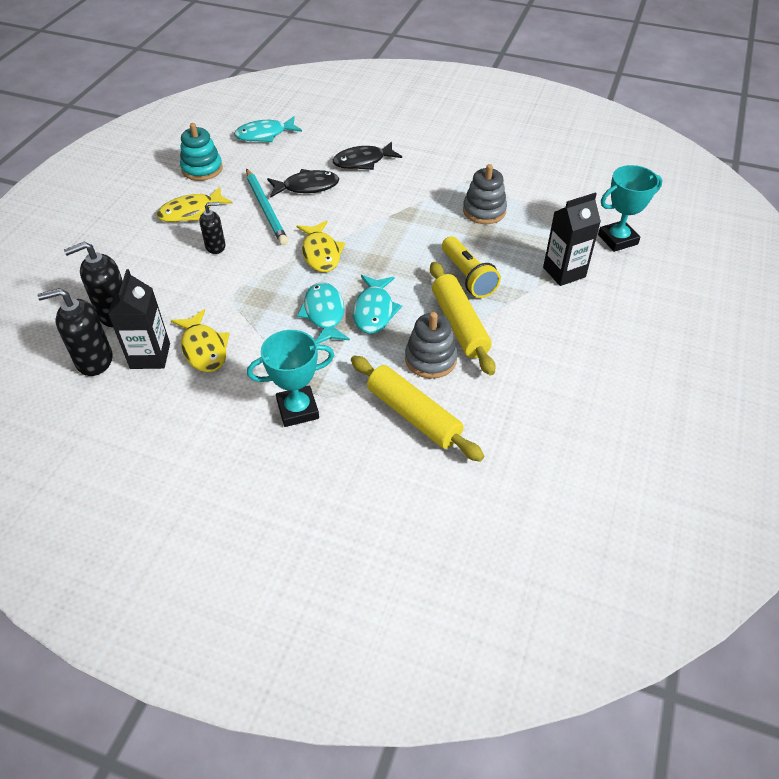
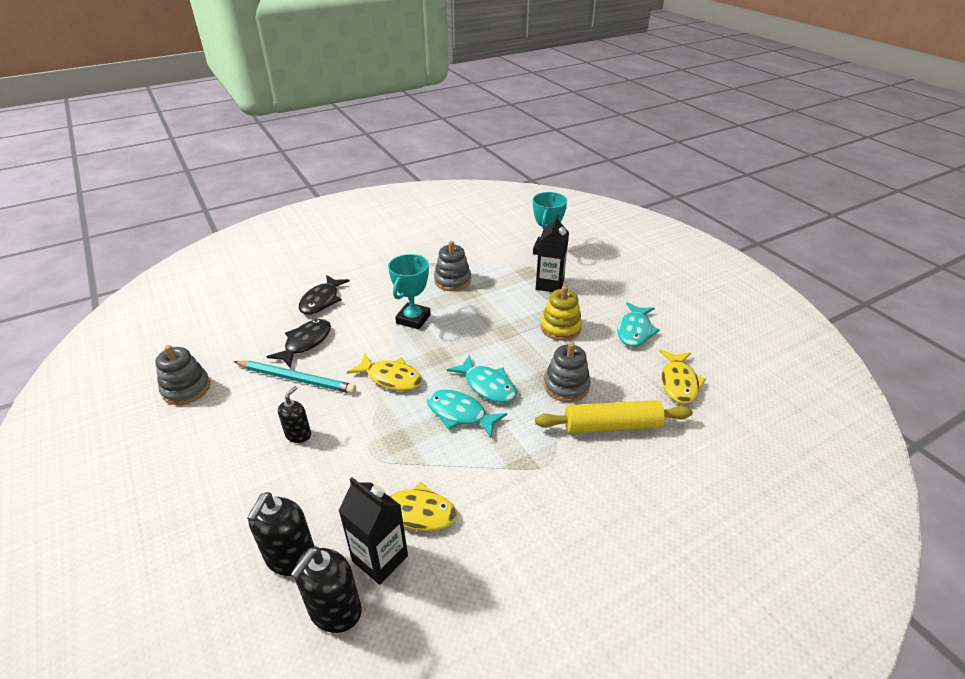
camera: 50 degrees left, 10 degrees down
yellow fish [157,186,233,222] -> yellow fish moved to [659,349,706,404]
turquoise stacking toy [180,123,223,181] -> grey stacking toy [155,345,210,405]
turquoise fish [234,116,302,142] -> turquoise fish moved to [617,302,660,347]
turquoise trophy [247,330,334,427] -> turquoise trophy moved to [388,254,431,330]
yellow rolling pin [430,262,496,376] -> none
yellow flashlight [442,236,501,298] -> none
none -> yellow stacking toy [540,286,582,341]

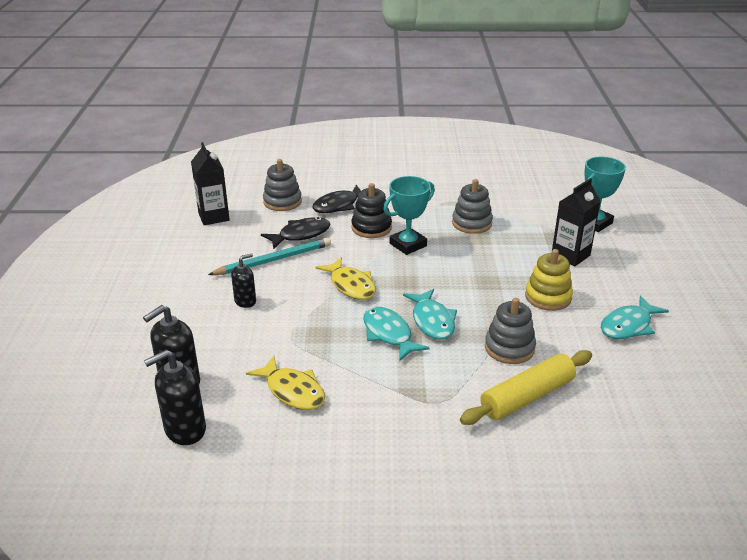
camera: 30 degrees right, 5 degrees down
grey stacking toy [155,345,210,405] -> grey stacking toy moved to [263,159,302,211]
turquoise pencil [234,361,356,394] -> turquoise pencil turned 75 degrees counterclockwise [208,237,331,275]
black carton [339,477,408,585] -> black carton moved to [191,142,230,225]
yellow rolling pin [535,400,693,433] -> yellow rolling pin turned 60 degrees counterclockwise [460,350,592,425]
yellow fish [659,349,706,404] -> none
none -> black stacking toy [351,183,392,238]

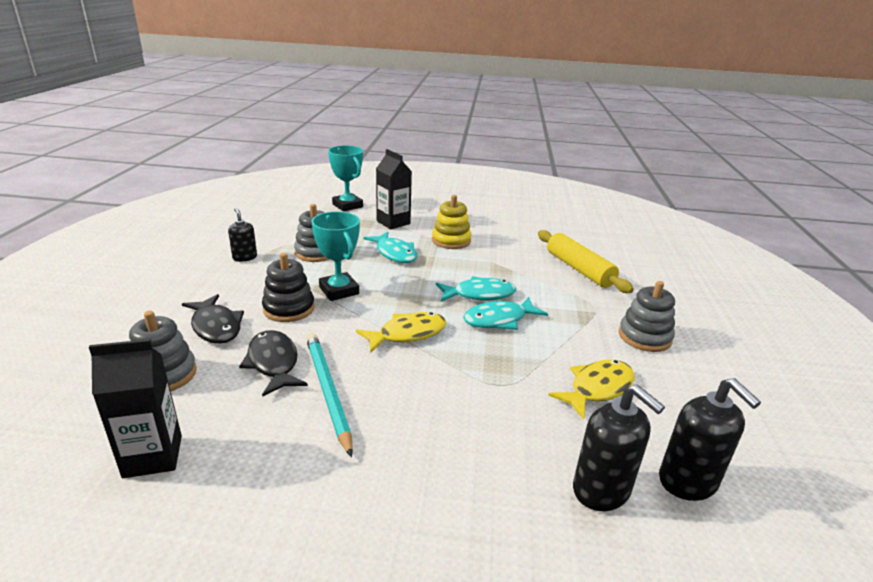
camera: 85 degrees left, 5 degrees down
black soap dispenser [231,253,256,308] -> black soap dispenser moved to [228,208,257,262]
grey stacking toy [485,298,536,364] -> grey stacking toy moved to [619,281,675,352]
turquoise fish [601,296,669,339] -> turquoise fish moved to [364,232,417,263]

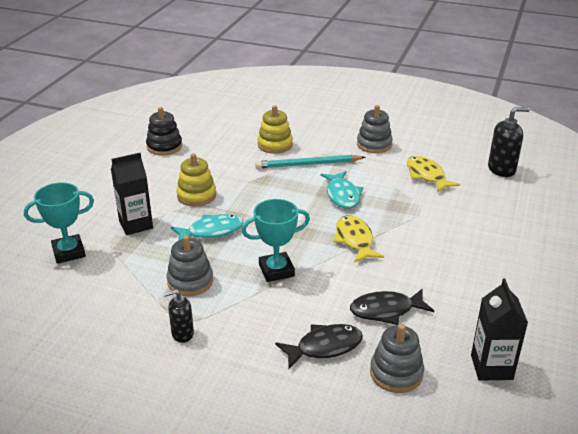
camera: 75 degrees left, 5 degrees up
black stacking toy [262,253,315,322] -> black stacking toy moved to [146,107,182,155]
turquoise pencil [306,333,353,457] -> turquoise pencil moved to [255,155,366,169]
turquoise fish [436,276,516,302] -> none
yellow rolling pin [538,230,634,293] -> yellow stacking toy [257,105,293,154]
black soap dispenser [573,384,665,511] -> none

